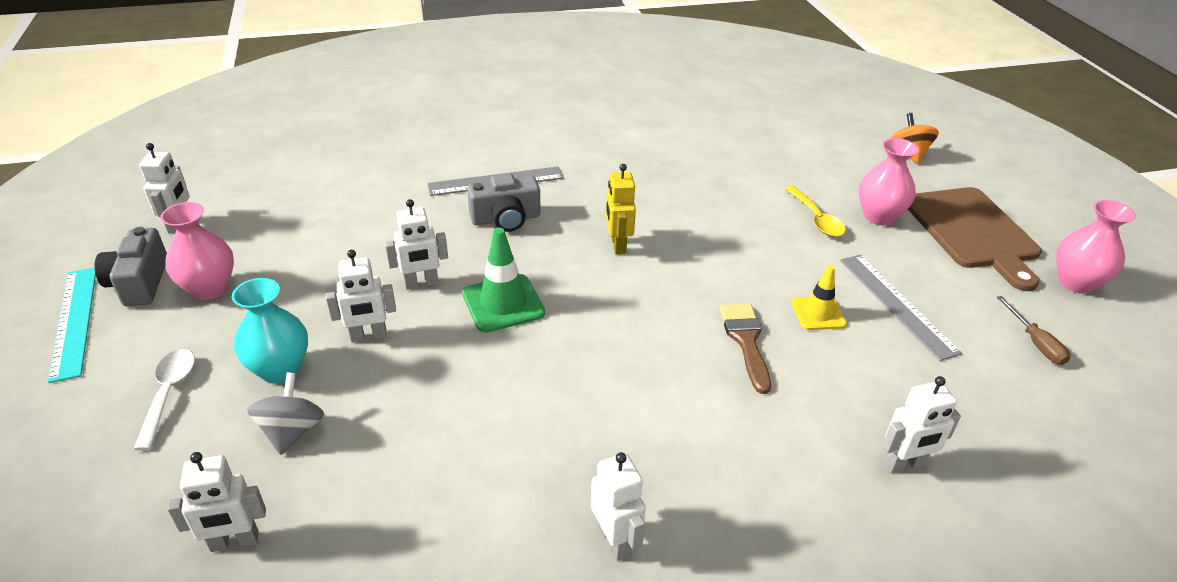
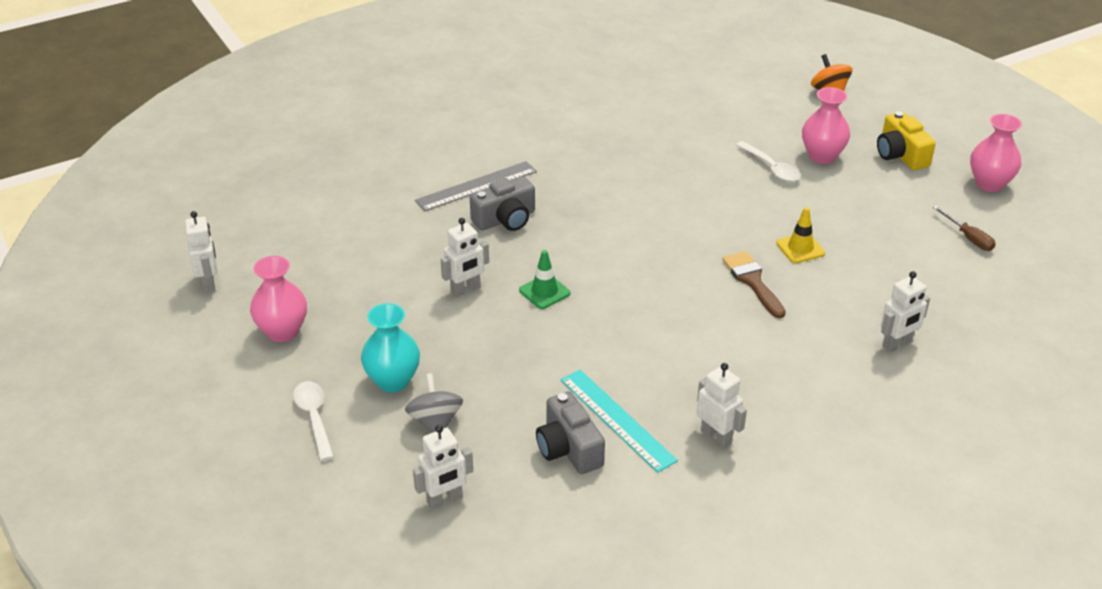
camera: 15 degrees left, 0 degrees up
turquoise ruler [48,268,96,383] -> turquoise ruler moved to [561,370,678,473]
grey camera [95,227,167,306] -> grey camera moved to [536,392,605,474]
white robot [326,250,396,343] -> none
green traffic cone [462,228,545,333] -> green traffic cone [519,250,570,309], size x0.66
yellow robot [606,164,636,255] -> none
yellow spoon [785,186,846,237] -> white spoon [736,141,800,182]
grey ruler [840,255,962,361] -> none
brown cutting board [908,187,1042,291] -> yellow camera [877,111,936,170]

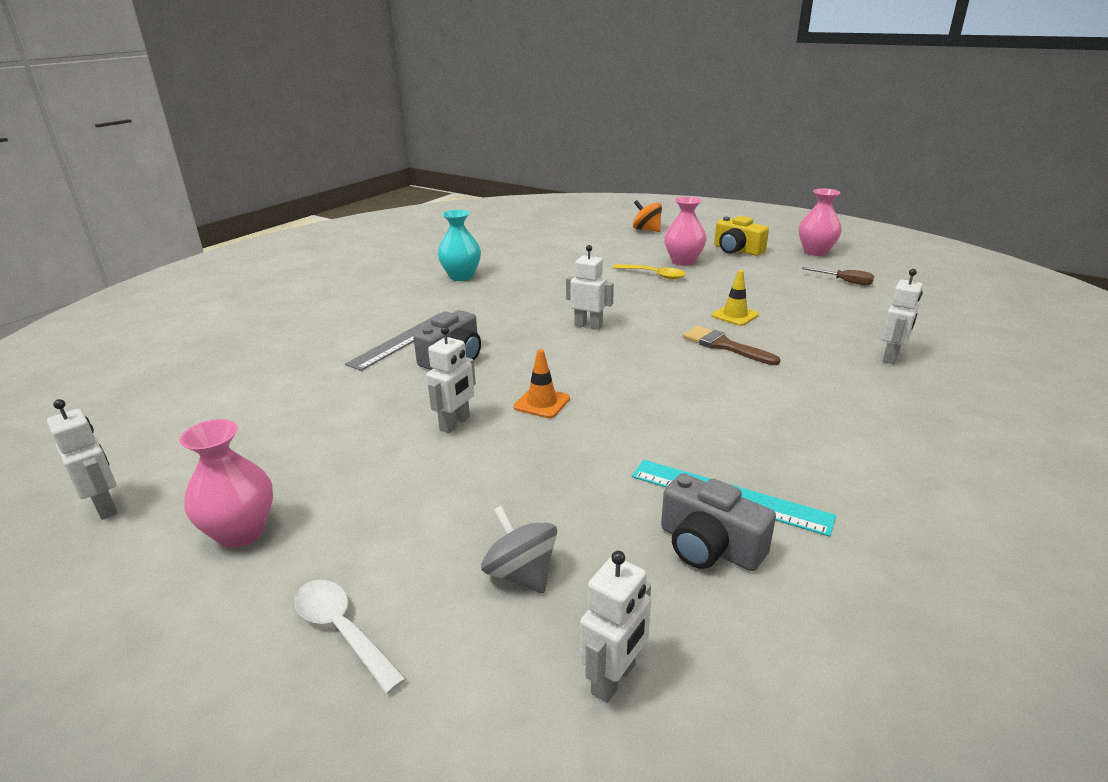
camera: 25 degrees left, 10 degrees down
turquoise vase [361,303,420,392] -> turquoise vase moved to [438,210,481,281]
green traffic cone [519,250,570,309] -> orange traffic cone [514,349,570,418]
white robot [697,363,747,449] -> white robot moved to [566,245,614,330]
white spoon [736,141,800,182] -> yellow spoon [612,264,686,279]

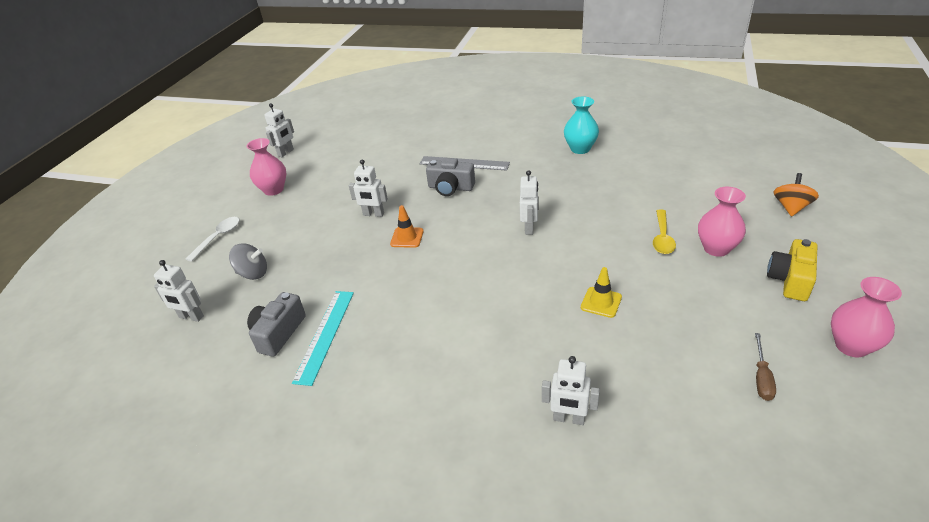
camera: 75 degrees right, 10 degrees up
grey spinning top [481,505,557,594] -> grey spinning top turned 60 degrees clockwise [229,243,267,280]
brown brush [683,326,780,365] -> none

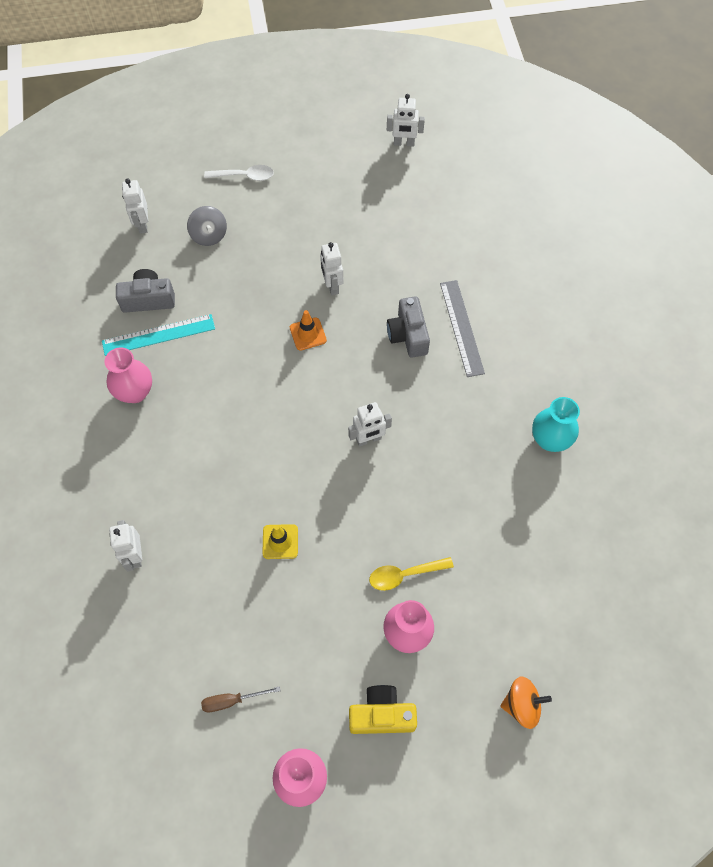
camera: 60 degrees right, 25 degrees up
pink vase [246,138,286,196] -> pink vase moved to [104,348,152,403]

